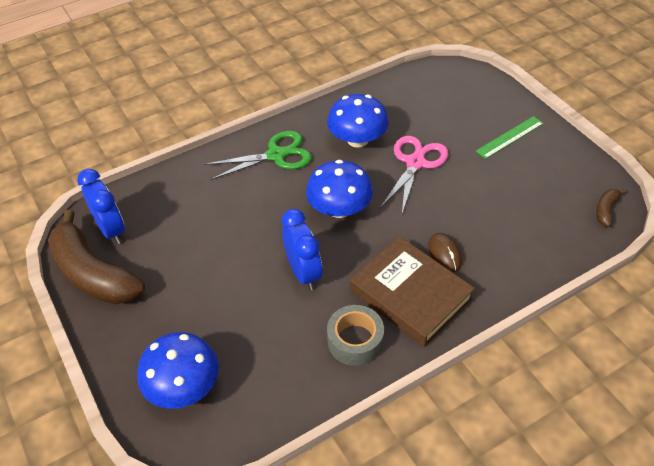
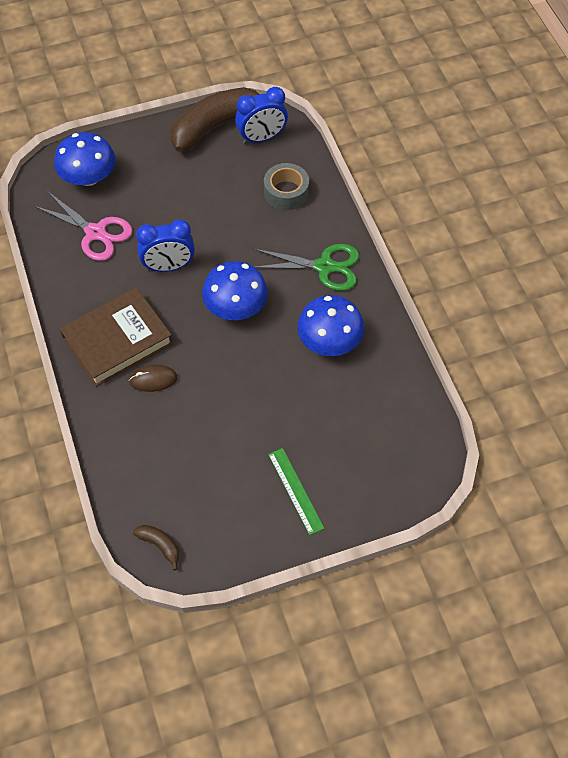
camera: 100 degrees right, 10 degrees up
green scissors [204,131,312,180] -> green scissors turned 75 degrees counterclockwise [254,244,359,291]
grey tape [327,305,384,366] -> grey tape moved to [264,163,309,210]
pink scissors [380,136,448,213] -> pink scissors moved to [34,192,133,261]

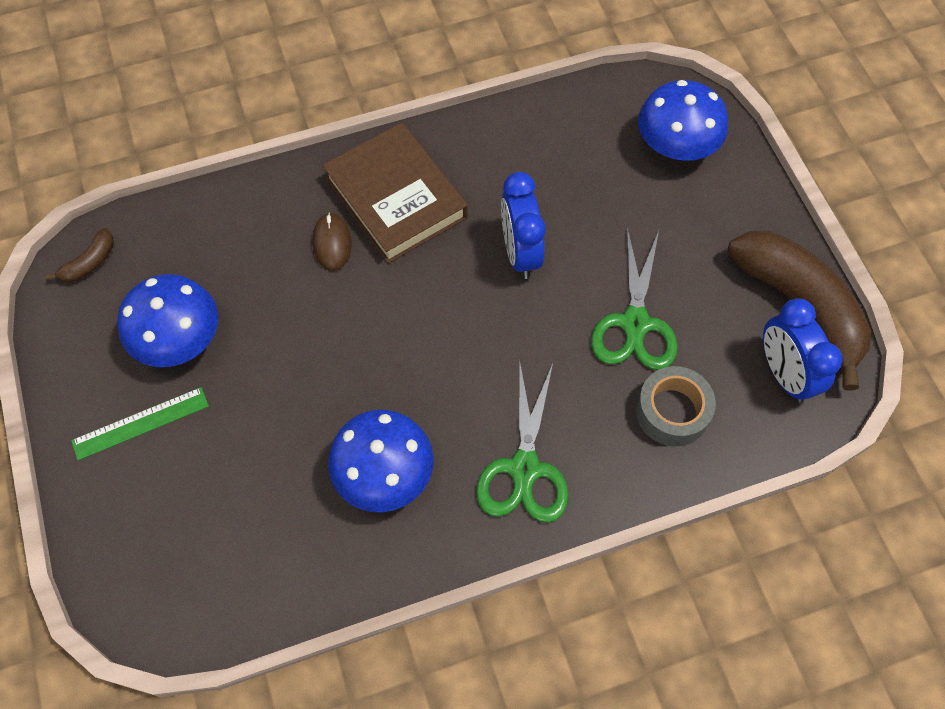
camera: 90 degrees right, 5 degrees up
pink scissors [34,192,133,261] -> none
blue mushroom [202,261,268,320] -> blue mushroom moved to [117,274,218,367]
none -> green scissors [591,228,678,370]

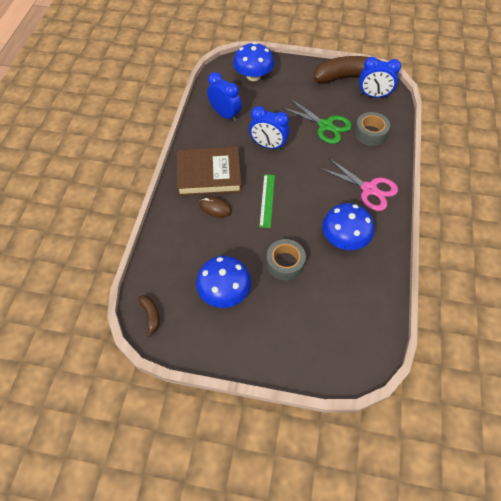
camera: 60 degrees left, 5 degrees down
green ruler [71,387,209,460] -> green ruler moved to [259,174,275,228]
green scissors [476,360,569,523] -> pink scissors [319,158,398,211]
none -> blue clock [207,72,242,122]
none -> grey tape [266,239,306,281]

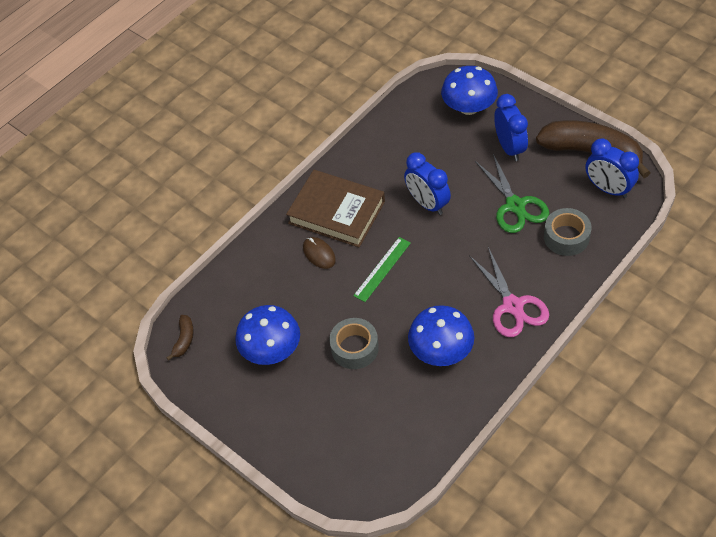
camera: 35 degrees right, 5 degrees down
blue clock [207,72,242,122] -> blue clock moved to [494,94,528,161]

